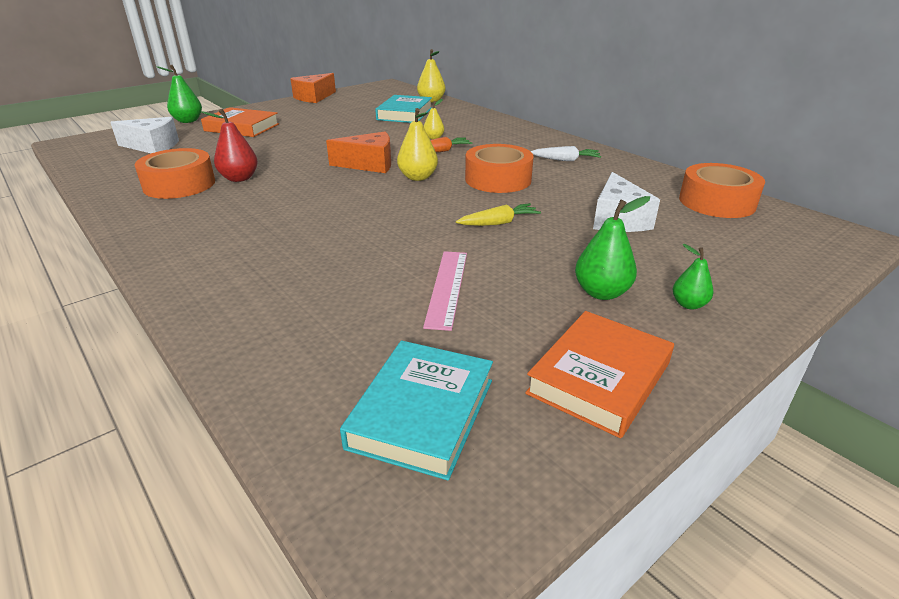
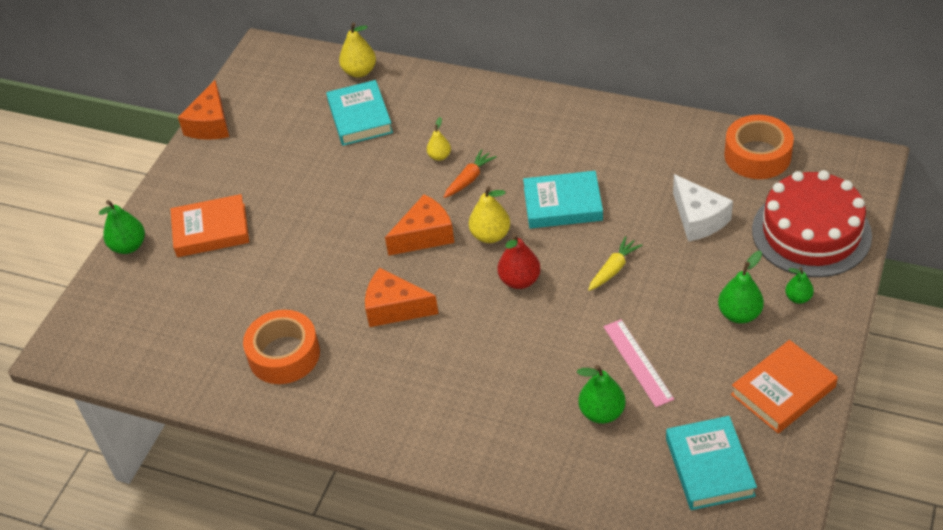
camera: 25 degrees left, 15 degrees up
white cheese [110,117,179,153] -> none
red pear [201,109,258,182] -> red pear moved to [497,233,541,289]
orange tape [465,144,534,193] -> turquoise book [523,171,603,229]
orange book [525,311,674,438] -> orange book turned 45 degrees clockwise [731,340,838,433]
white carrot [531,146,601,161] -> none
none -> orange cheese [365,268,439,327]
none -> green pear [577,365,626,424]
none -> red cake [752,170,872,277]

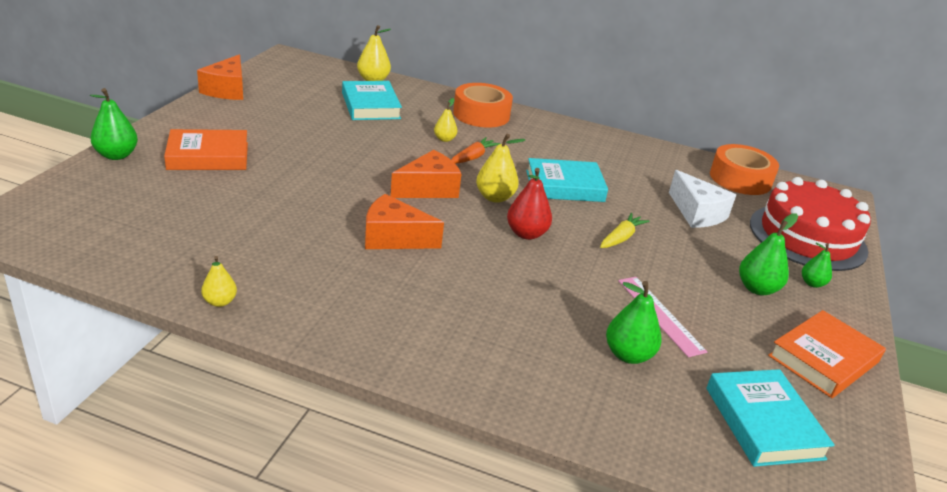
camera: 10 degrees left, 15 degrees down
orange tape [243,310,320,384] -> orange tape moved to [453,83,513,127]
none -> yellow pear [201,256,237,307]

